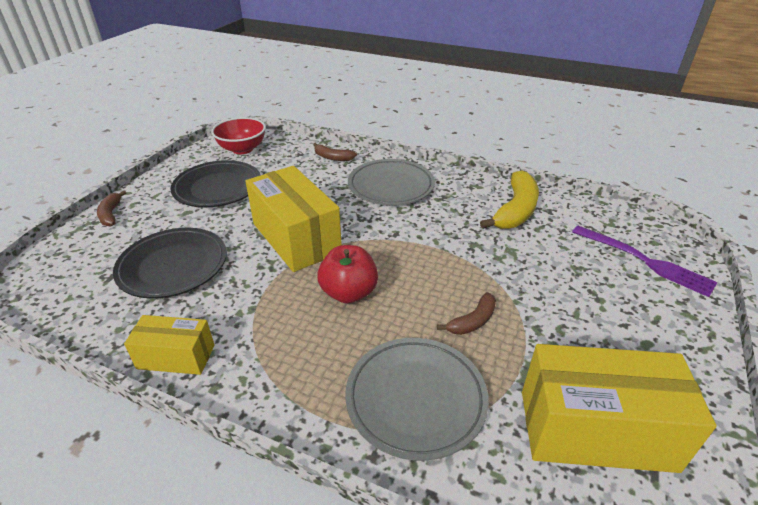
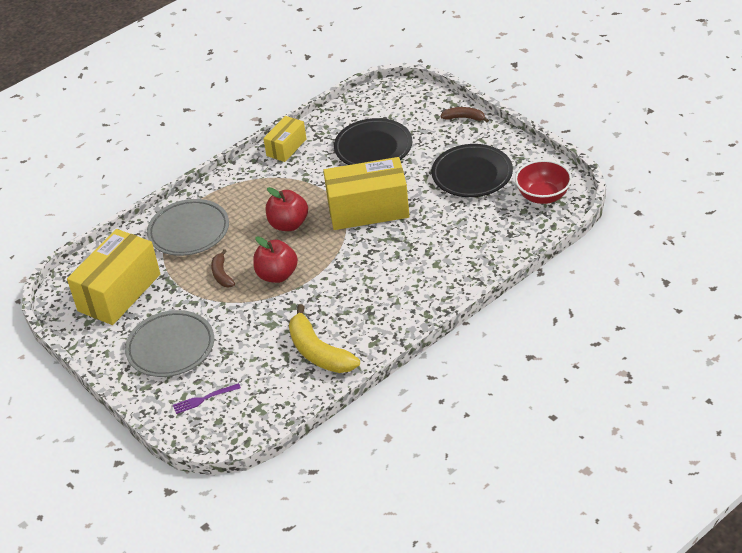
camera: 120 degrees right, 5 degrees up
brown banana [313,143,357,161] -> none
grey plate [348,159,435,205] -> grey plate moved to [125,310,214,377]
purple fork [572,226,718,297] -> purple fork [173,383,241,414], size x0.57
none -> red apple [253,236,298,283]

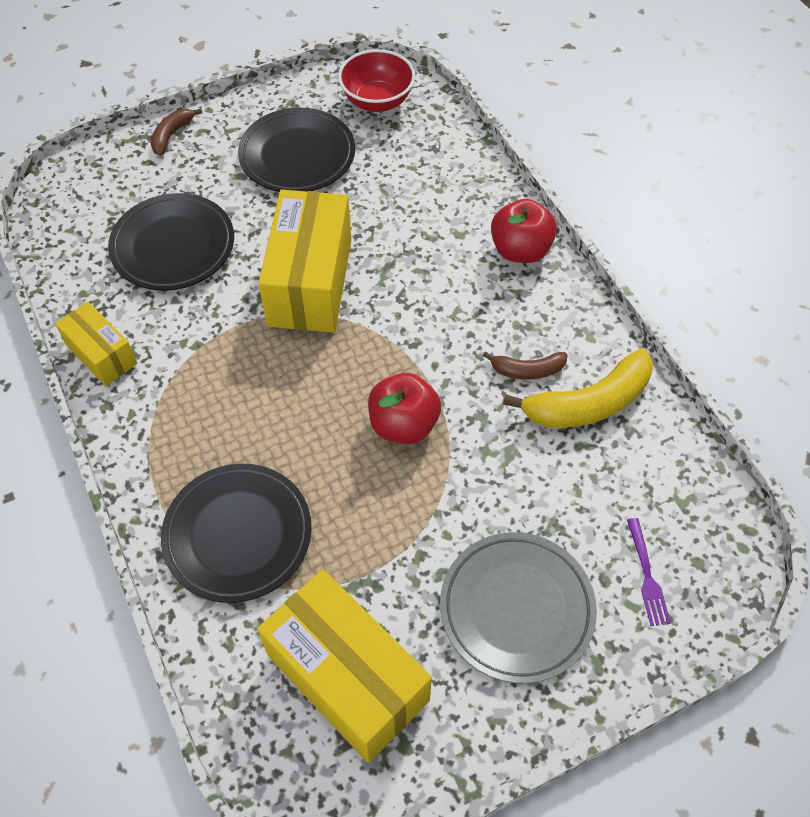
camera: 80 degrees left, 15 degrees up
grey plate [147,199,229,256] -> black plate [161,464,312,603]
brown banana [211,249,235,287] -> brown banana moved to [482,351,568,379]
red apple [266,187,308,231] -> red apple moved to [491,199,557,263]

